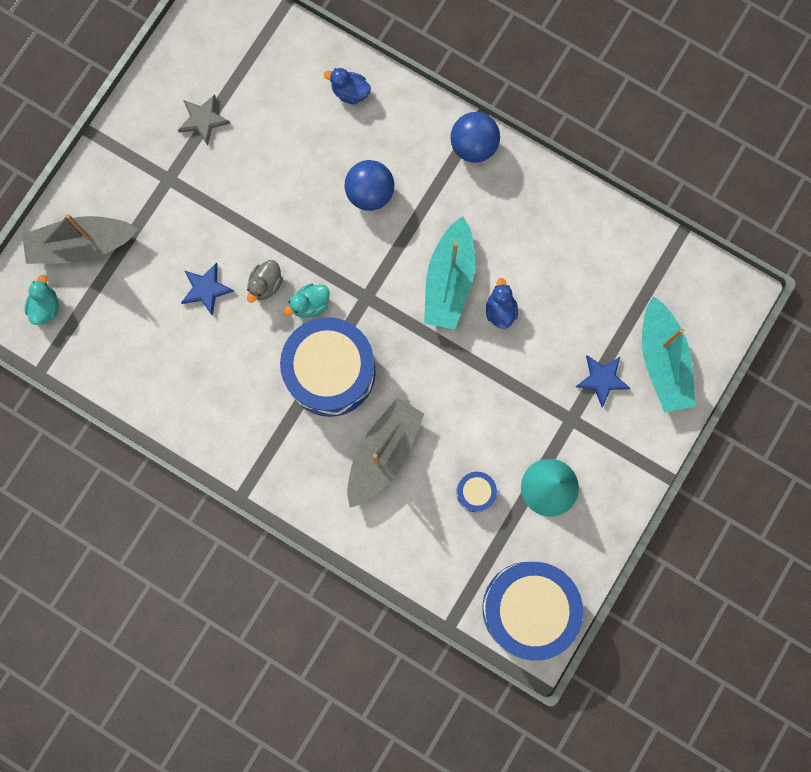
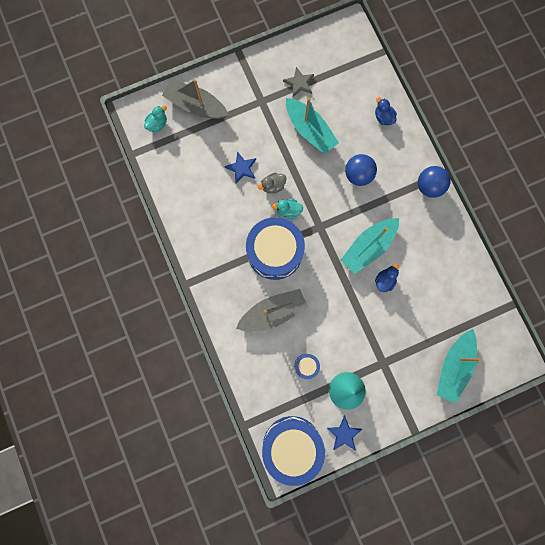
camera: 35 degrees right, 0 degrees up
blue star [576,355,630,407] -> blue star moved to [327,415,362,451]
none -> turquoise boat [286,98,339,154]

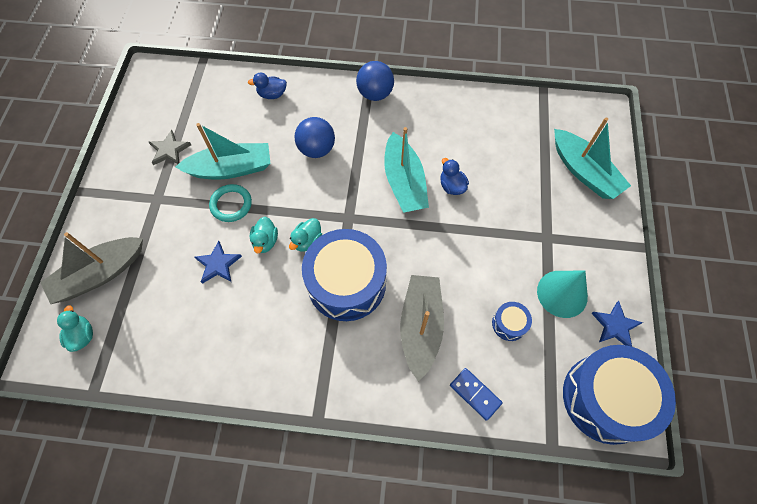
camera: 60 degrees left, 15 degrees down
grey duck [258,173,286,194] -> turquoise duck [250,217,278,254]
none -> turquoise ring [209,184,252,222]
none -> blue domino [450,368,503,421]

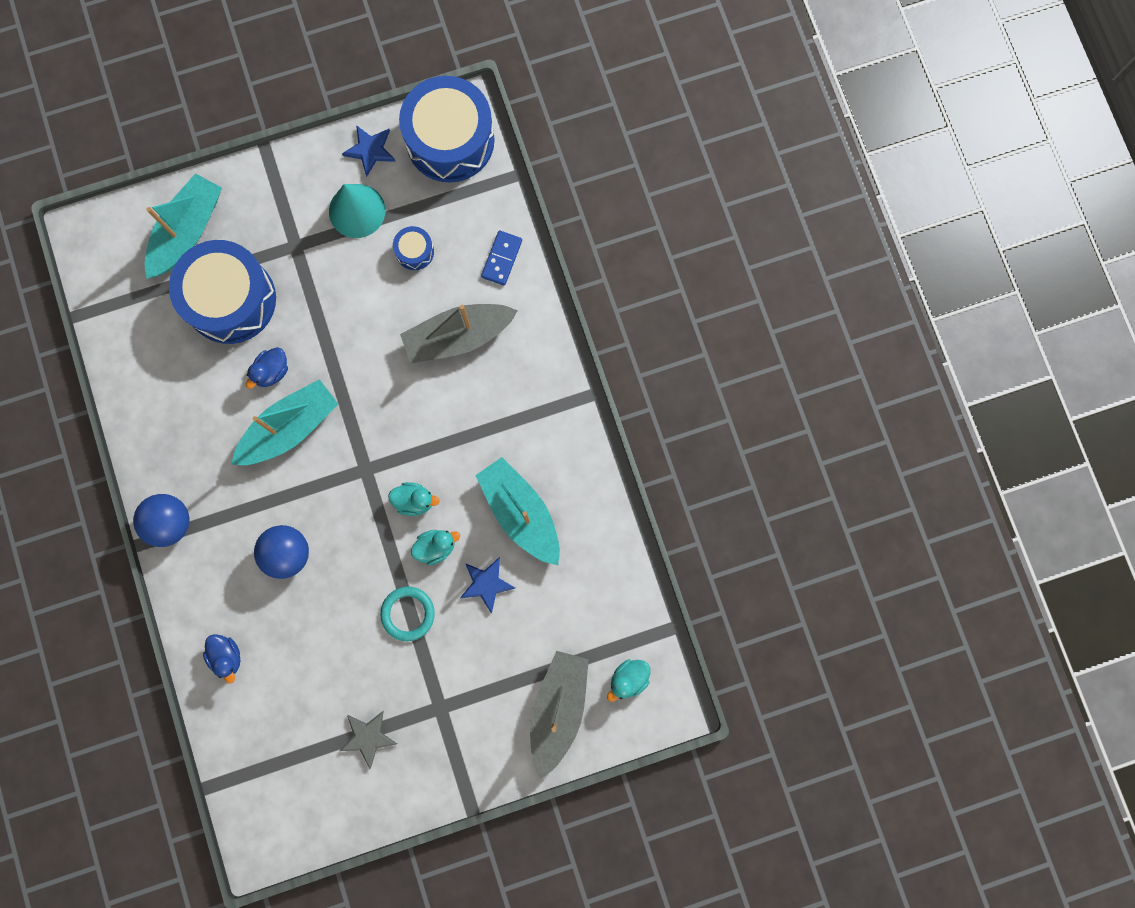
camera: 115 degrees left, 15 degrees up
grey boat [40,232,143,304] -> grey boat turned 105 degrees counterclockwise [530,651,589,779]
turquoise boat [176,123,270,180] -> turquoise boat moved to [475,457,560,565]
blue drum [302,229,387,321] -> blue drum moved to [169,240,276,344]

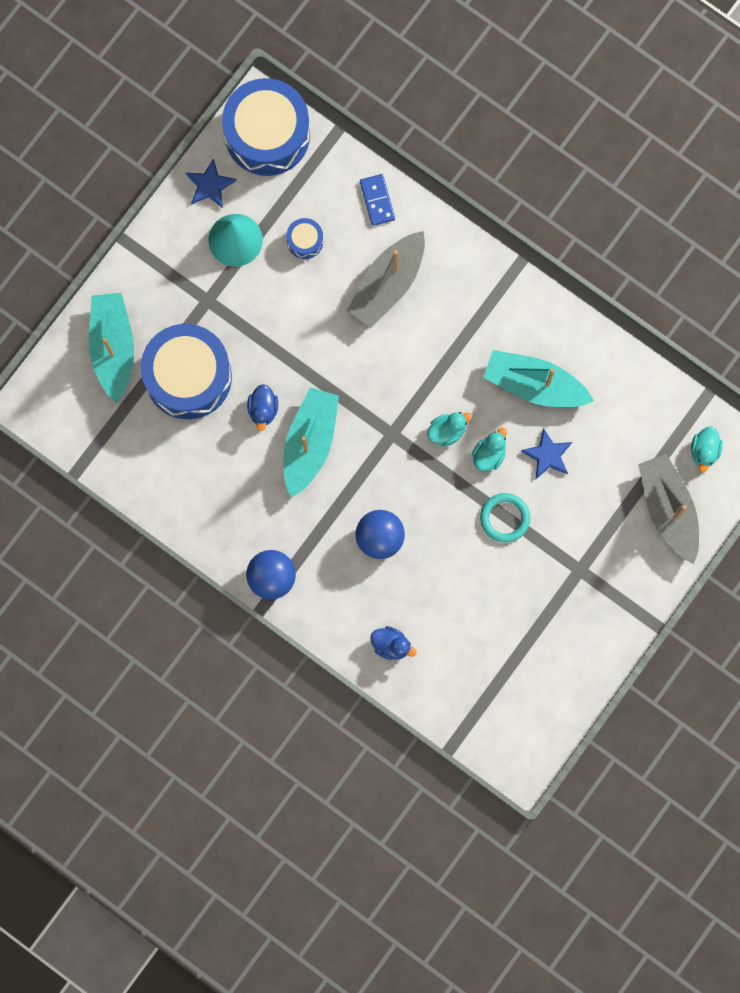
camera: 35 degrees left, 0 degrees up
grey star [340,711,397,769] -> none

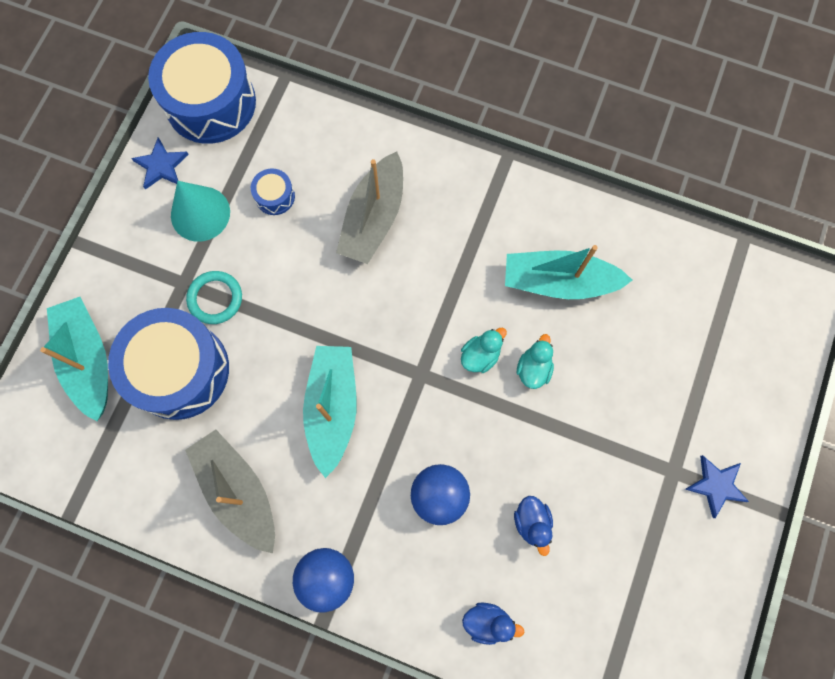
camera: 15 degrees left, 5 degrees down
blue duck [247,384,278,431] -> blue duck moved to [514,496,553,556]
blue domino [360,174,395,226] -> none
turquoise ring [480,493,530,543] -> turquoise ring moved to [186,271,242,324]
blue star [521,428,572,479] -> blue star moved to [685,455,749,518]
grey boat [638,454,699,564] -> grey boat moved to [185,429,275,553]
turquoise duck [691,426,723,472] -> none

